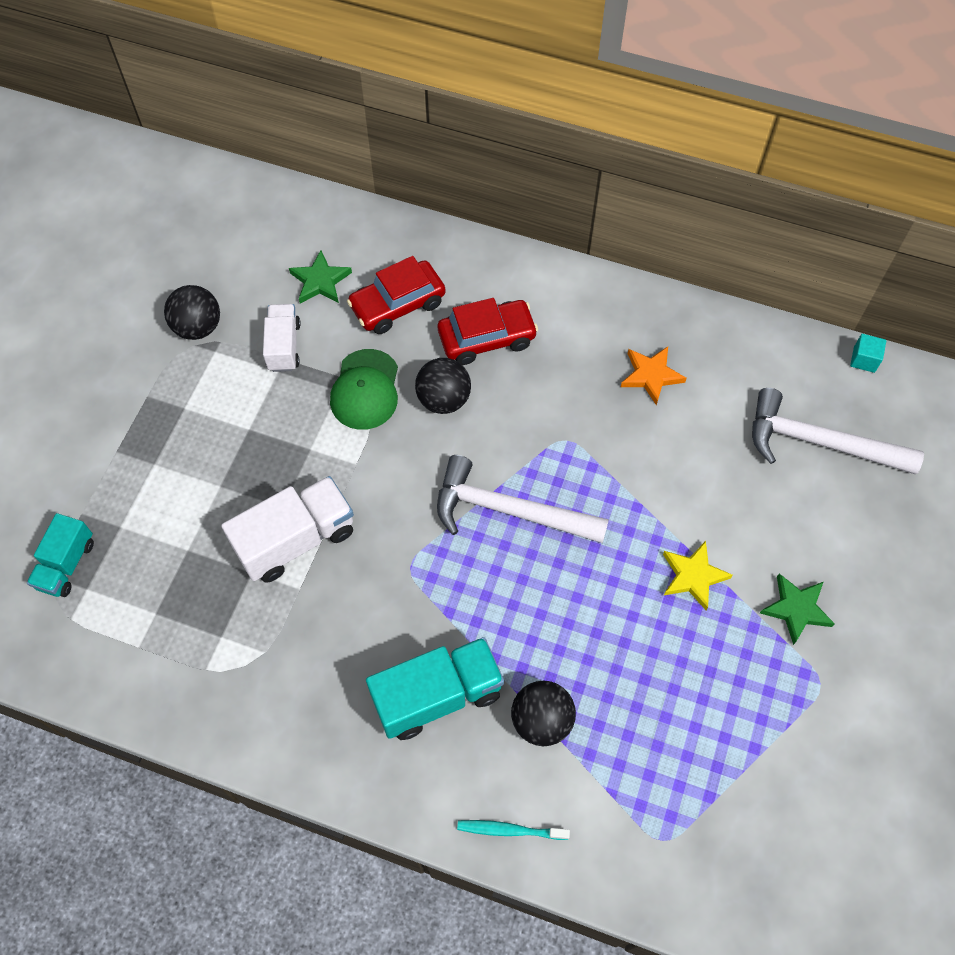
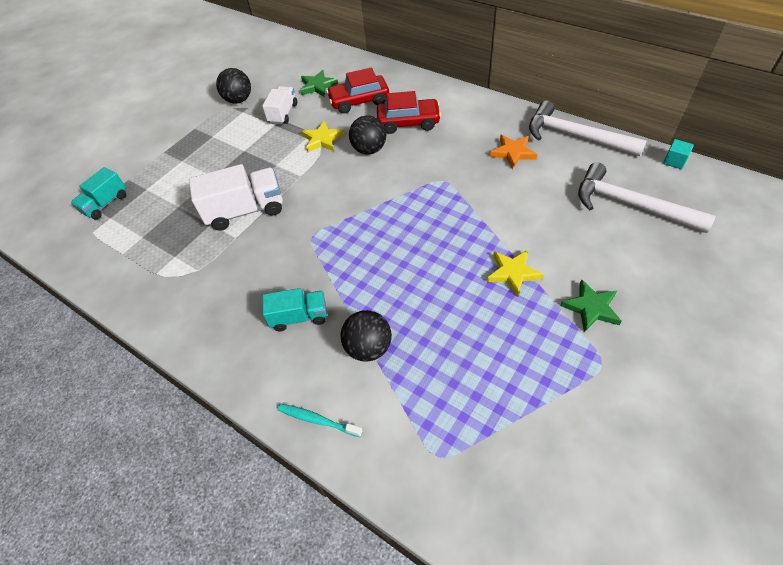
camera: 20 degrees right, 10 degrees down
green cap [330,349,398,430] -> yellow star [302,121,344,152]
turquoise truck [366,637,504,740] -> turquoise truck [262,288,327,332], size x0.62
white hammer [437,455,609,543] -> white hammer moved to [529,101,647,156]

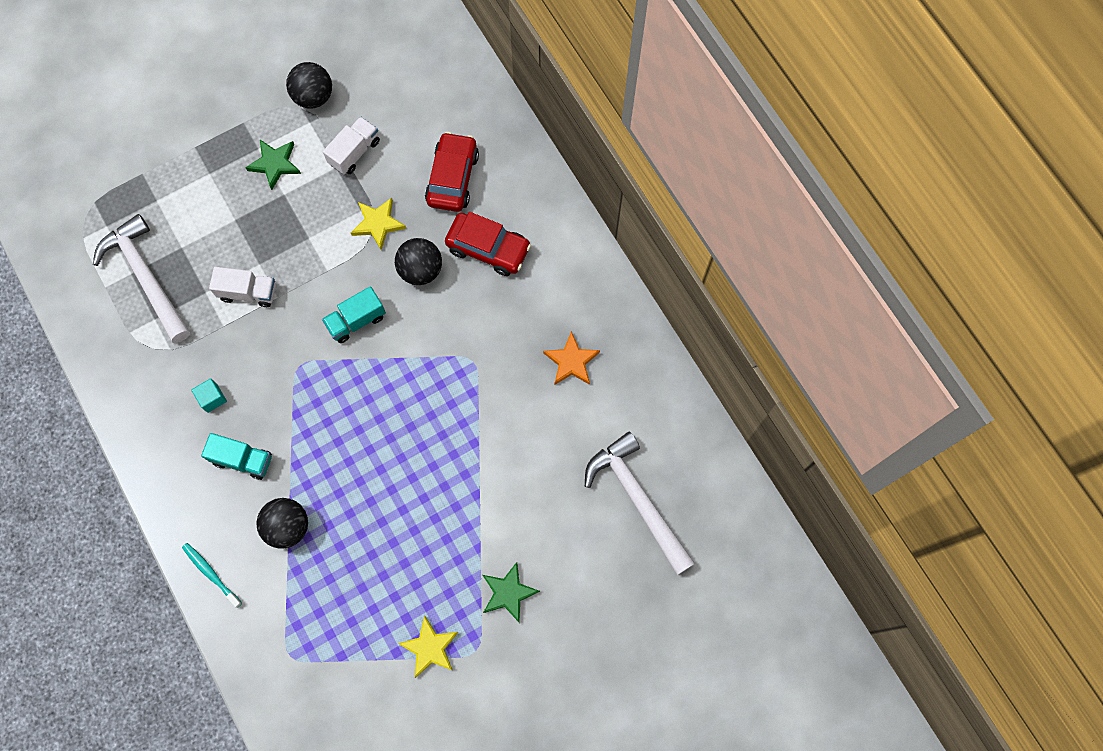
camera: 20 degrees right, 20 degrees up
turquoise truck [71,167,126,220] -> turquoise truck moved to [322,286,386,343]
white truck [189,164,283,231] -> white truck [209,267,276,307], size x0.62
green star [300,70,338,97] -> green star moved to [246,140,301,190]
red car [326,68,389,114] -> red car turned 90 degrees clockwise [425,132,479,212]
yellow star [487,250,544,297] -> yellow star moved to [398,616,458,678]
white hammer [529,101,647,156] -> white hammer moved to [93,214,190,343]
turquoise cube [663,139,694,169] -> turquoise cube moved to [191,378,227,413]

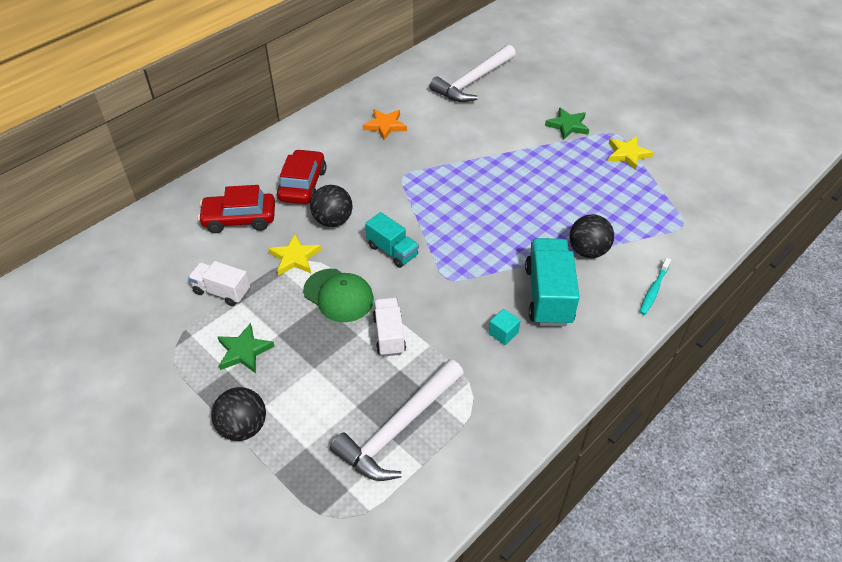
camera: 105 degrees left, 25 degrees down
turquoise truck [201,433,272,480] -> turquoise truck [525,238,580,326], size x1.61
black ball [286,62,332,109] -> black ball moved to [211,387,266,441]
none -> green cap [303,269,374,322]

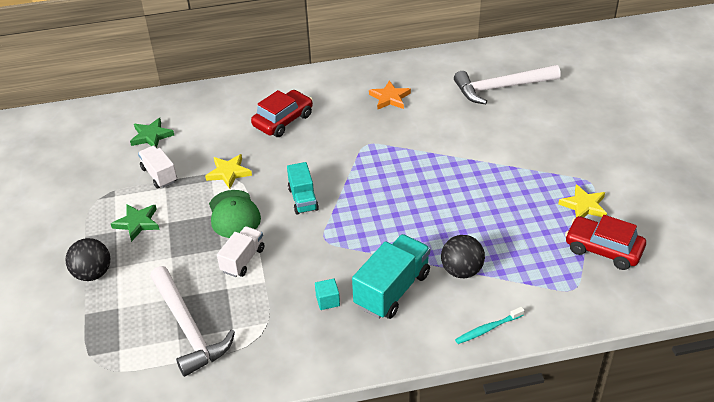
camera: 35 degrees right, 5 degrees down
red car [198,185,275,233] -> red car moved to [565,215,646,270]
black ball [310,185,353,227] -> none
white hammer [330,359,464,481] -> white hammer turned 105 degrees counterclockwise [150,266,235,377]
green star [545,108,589,140] -> green star moved to [130,118,174,148]

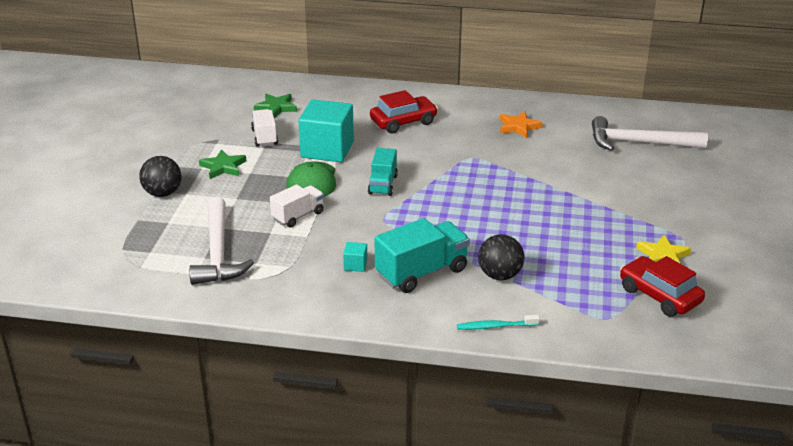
camera: 20 degrees right, 10 degrees down
yellow star [205,154,252,189] -> turquoise cube [298,99,354,162]

